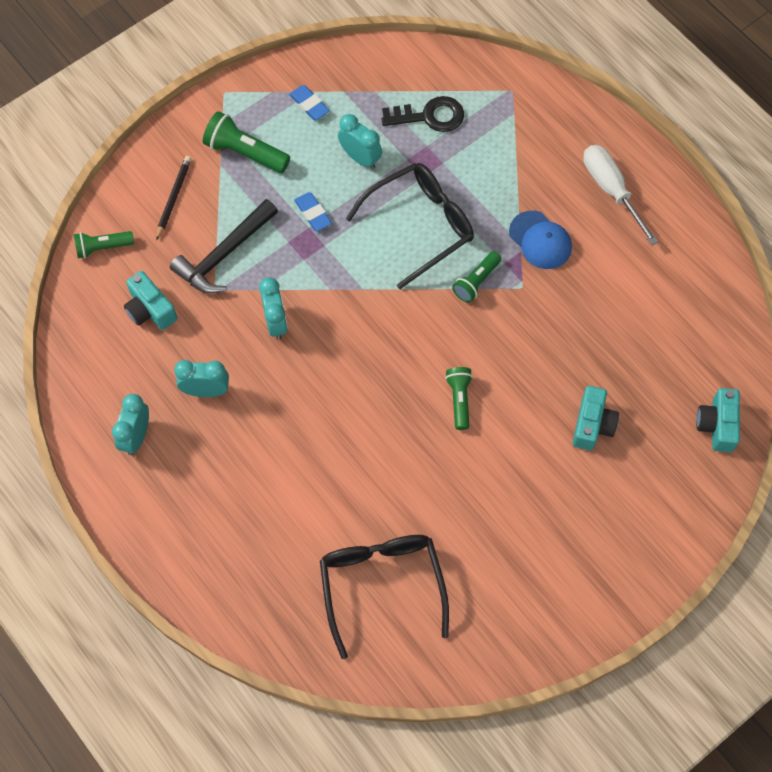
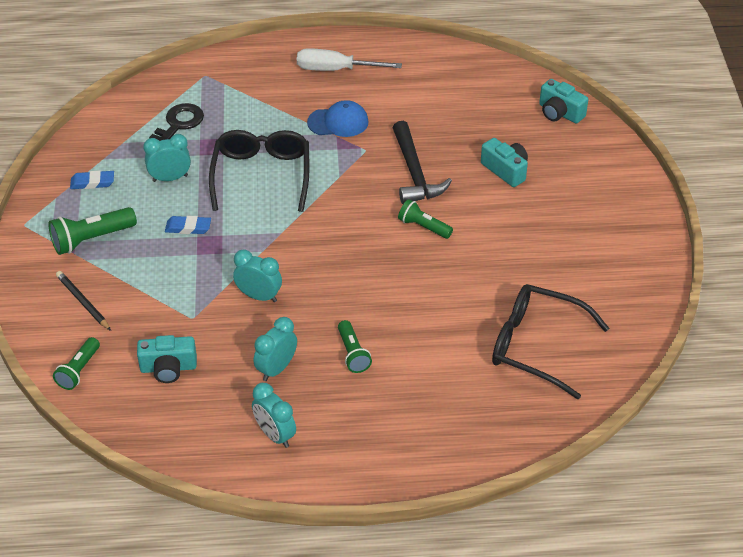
camera: 55 degrees left, 20 degrees down
black hammer [170,199,278,294] -> black hammer moved to [393,121,452,204]
green flashlight [452,251,501,303] -> green flashlight moved to [338,320,372,373]

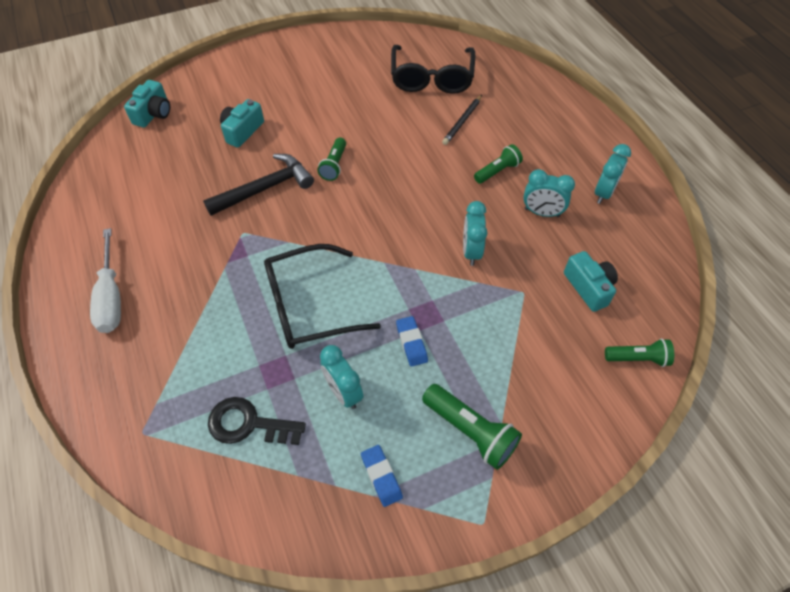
camera: 110 degrees left, 10 degrees up
black pencil [56,271,111,331] -> black pencil moved to [442,95,482,145]
blue cap [307,100,368,137] -> none

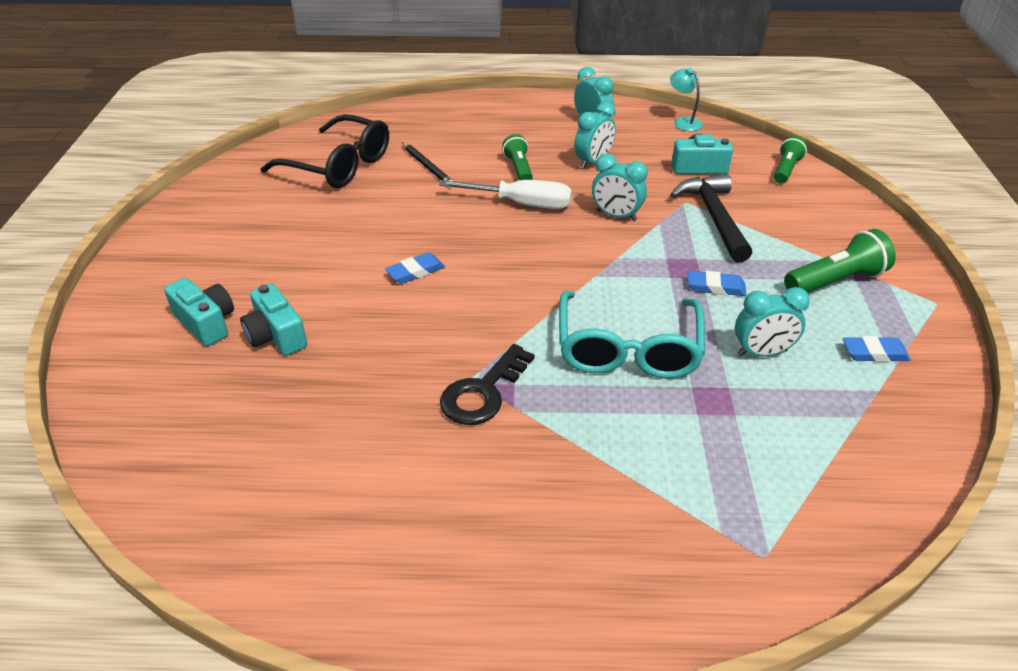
camera: 65 degrees left, 15 degrees down
white screwdriver [90,228,121,333] -> white screwdriver moved to [439,180,572,209]
turquoise camera [124,80,170,127] -> turquoise camera moved to [164,278,234,346]
black hammer [203,154,314,216] -> black hammer moved to [670,174,752,263]
black key [208,397,306,445] -> black key moved to [440,344,534,425]
black glasses [264,244,381,349] -> turquoise glasses [559,291,705,378]
green flashlight [317,138,346,181] -> blue eraser [385,252,445,284]
none -> turquoise lamp [670,68,703,131]

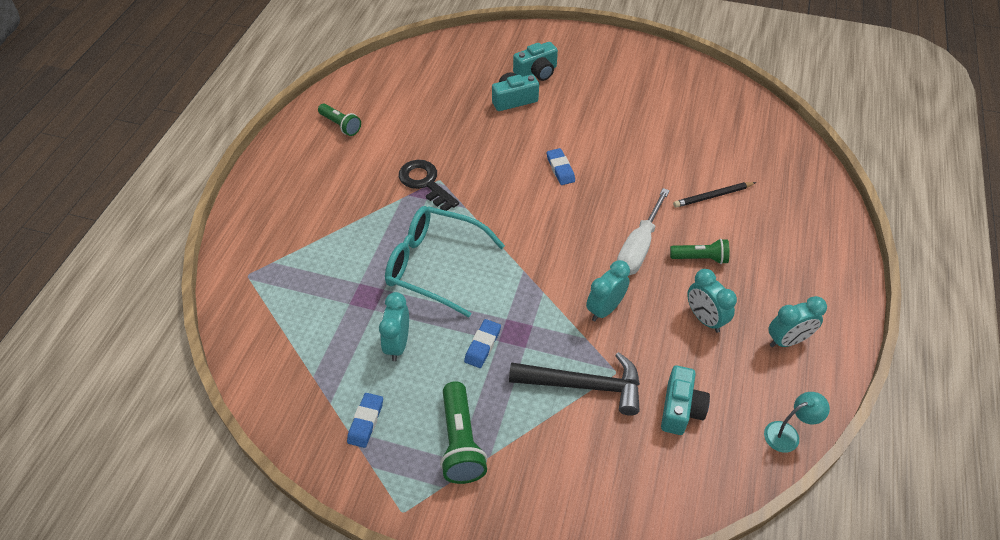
camera: 105 degrees right, 10 degrees up
black glasses [260,114,389,188] -> none
green flashlight [774,136,807,184] -> green flashlight moved to [318,104,361,136]

